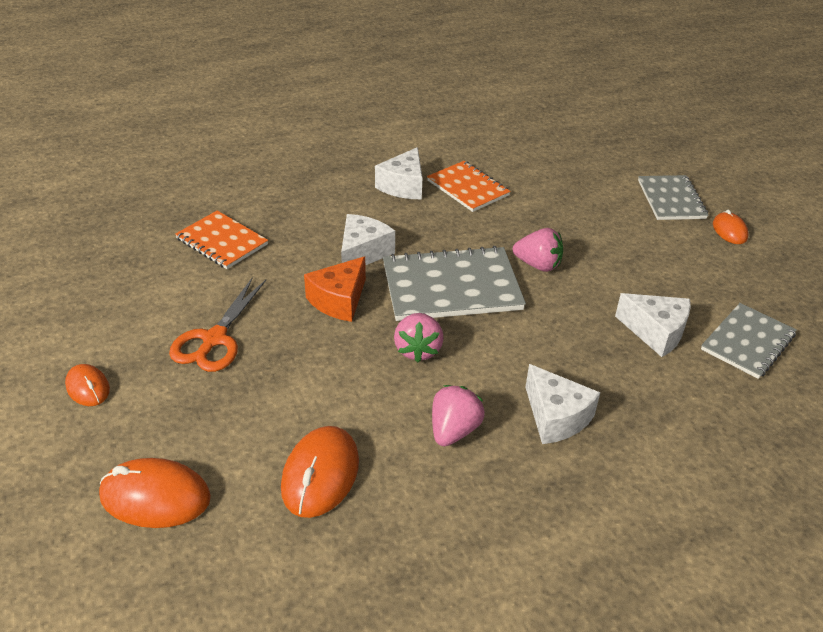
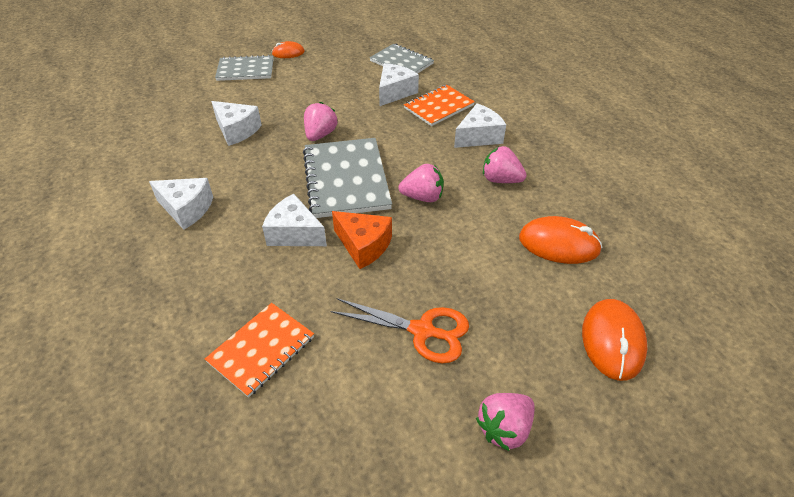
camera: 90 degrees left, 5 degrees up
orange mouse [65,364,110,406] -> pink strawberry [476,393,535,451]
orange notebook [427,161,511,212] -> orange notebook moved to [404,85,475,126]
none -> white cheese [211,101,262,146]

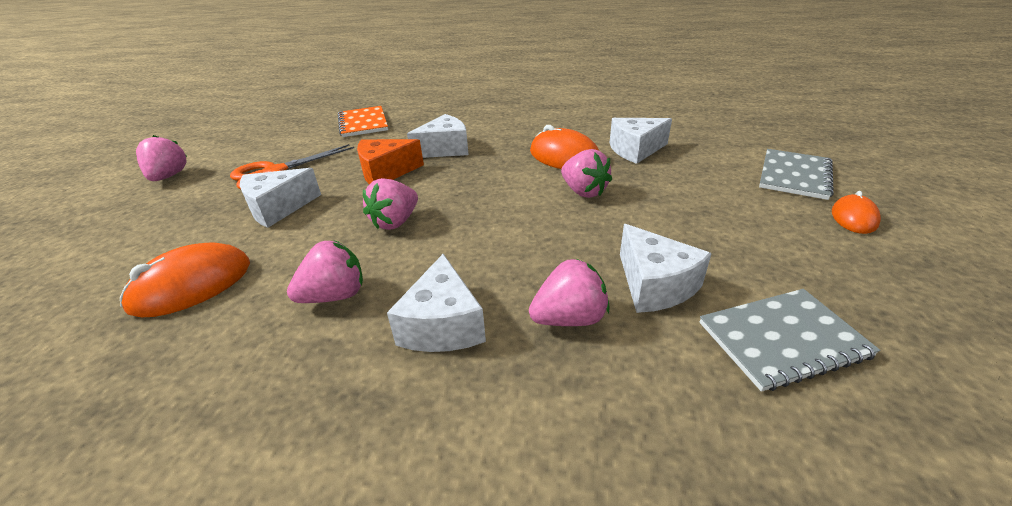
camera: 125 degrees right, 10 degrees down
white cheese [149,178,213,230] -> white cheese moved to [240,168,321,228]
grey notebook [303,138,392,218] -> none
orange notebook [404,85,475,126] -> pink strawberry [529,259,610,326]
orange mouse [582,299,647,381] -> orange mouse moved to [530,125,599,169]

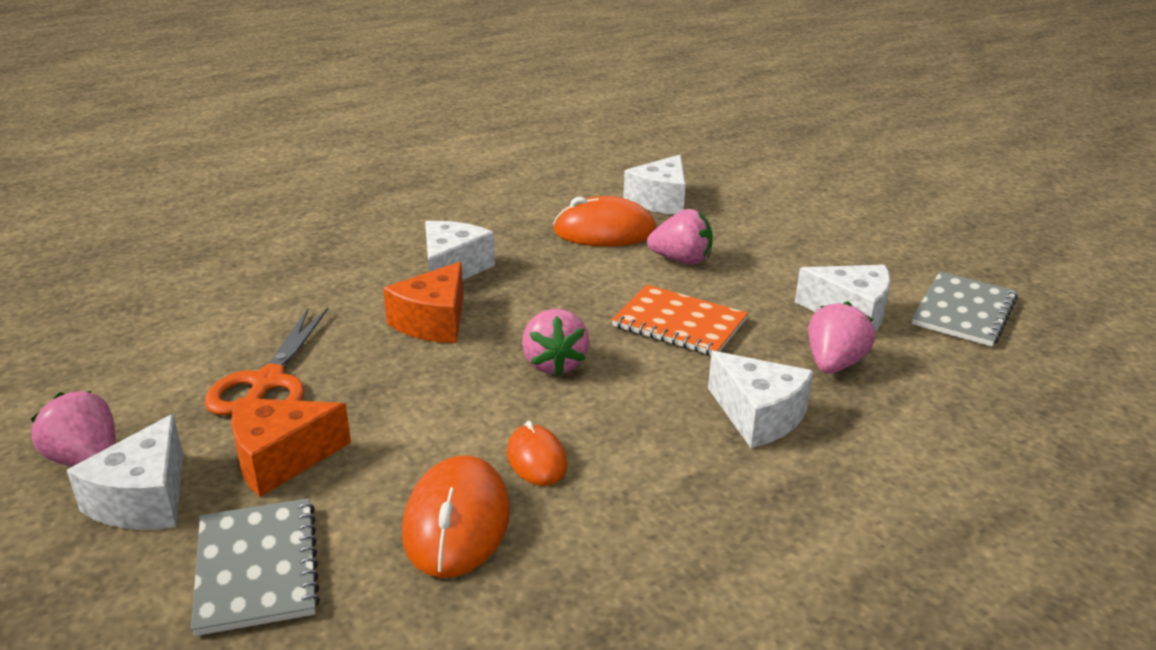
camera: 45 degrees left, 5 degrees down
white cheese [240,168,321,228] -> white cheese moved to [66,414,183,530]
pink strawberry [287,240,363,303] -> none
orange notebook [338,106,388,137] -> orange notebook moved to [612,285,748,355]
grey notebook [759,149,834,200] -> grey notebook moved to [191,498,320,636]
orange mouse [832,191,881,234] -> orange mouse moved to [507,421,567,486]
none -> orange cheese [231,398,351,497]

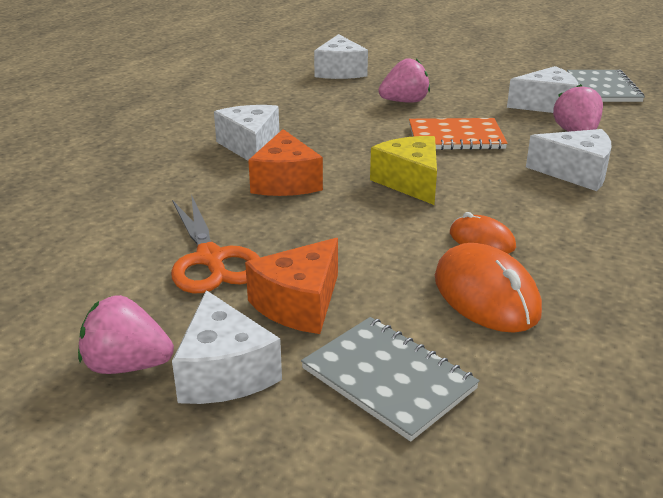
camera: 30 degrees left, 0 degrees up
pink strawberry [522,309,589,376] -> yellow cheese [370,136,437,205]
orange mouse [553,196,656,247] -> none

